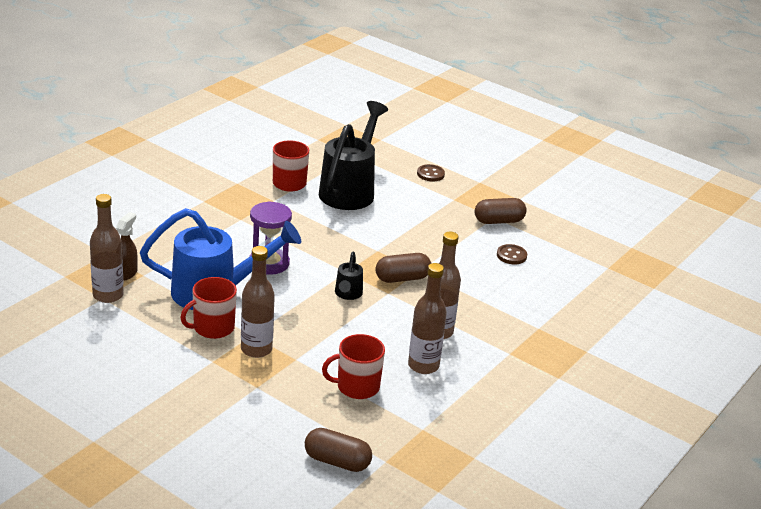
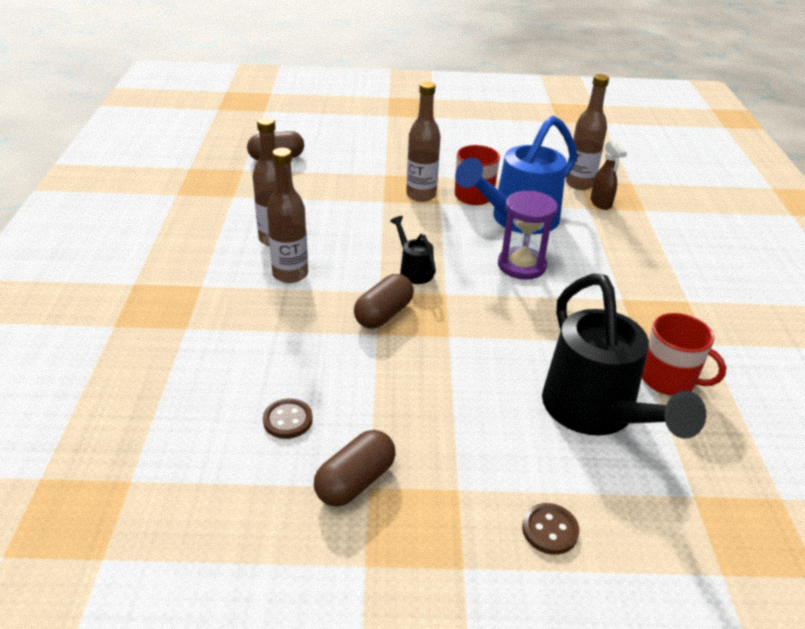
camera: 145 degrees right, 5 degrees up
red mug [322,334,385,399] -> none

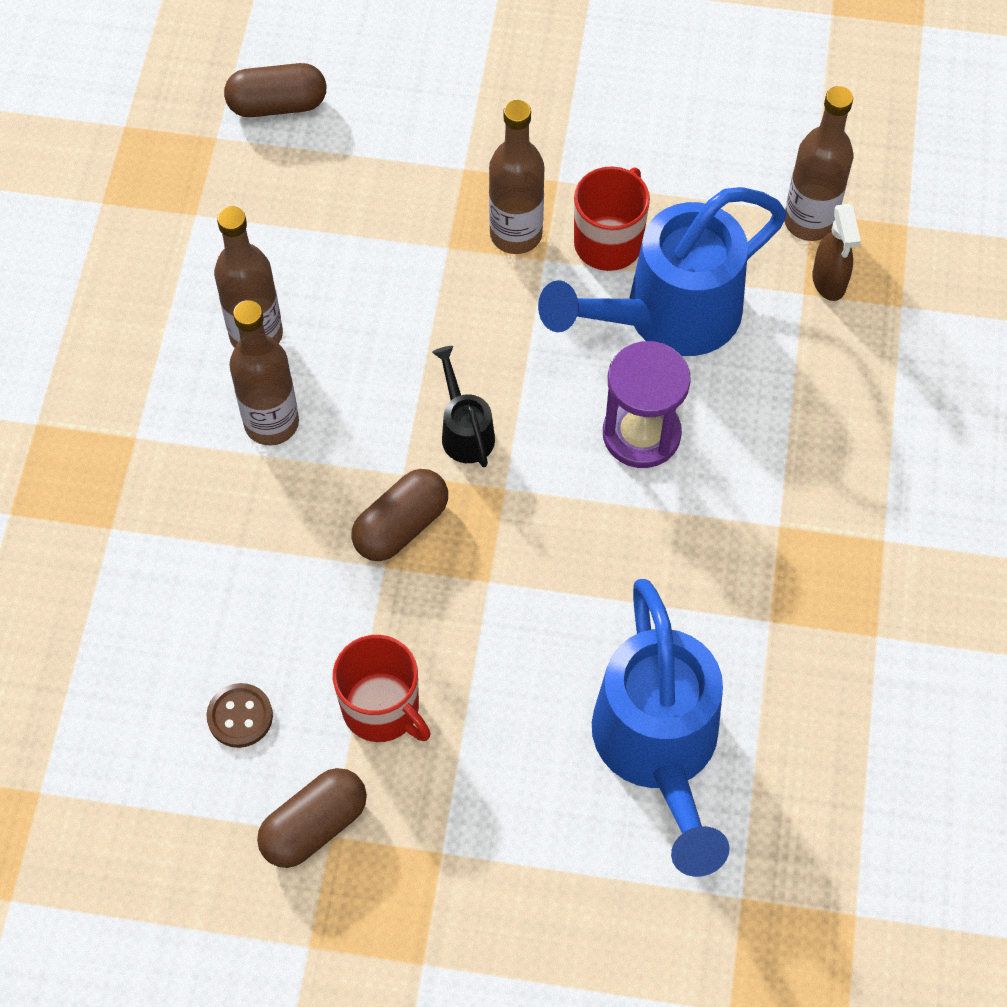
camera: 10 degrees right, 25 degrees up
brown button [522,503,579,555] -> none
black watering can [542,274,706,439] -> blue watering can [592,579,730,877]
red mug [642,313,726,396] -> red mug moved to [333,635,431,742]

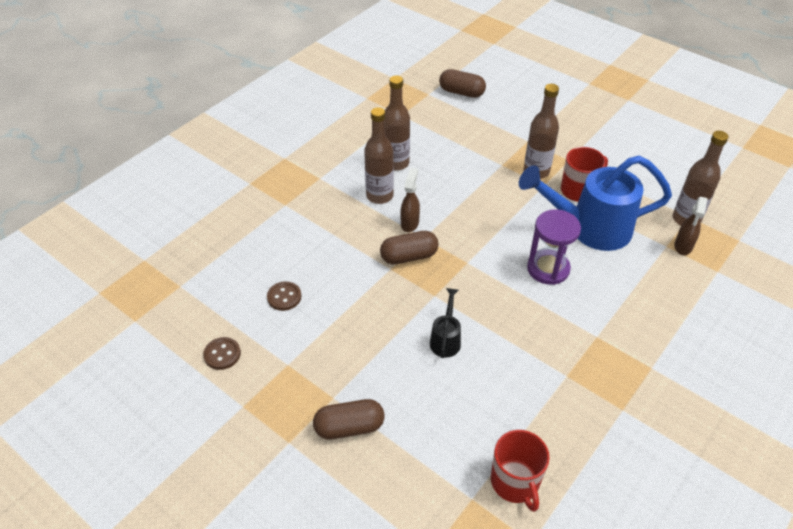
camera: 30 degrees right, 15 degrees down
brown capsule [257,768,367,868] -> brown capsule moved to [313,399,384,439]
red mug [333,635,431,742] -> red mug moved to [491,430,550,512]
black watering can [432,346,495,467] -> black watering can moved to [430,288,461,358]
blue watering can [592,579,730,877] -> none
none -> brown button [203,337,241,370]
none -> brown spray bottle [401,167,420,232]

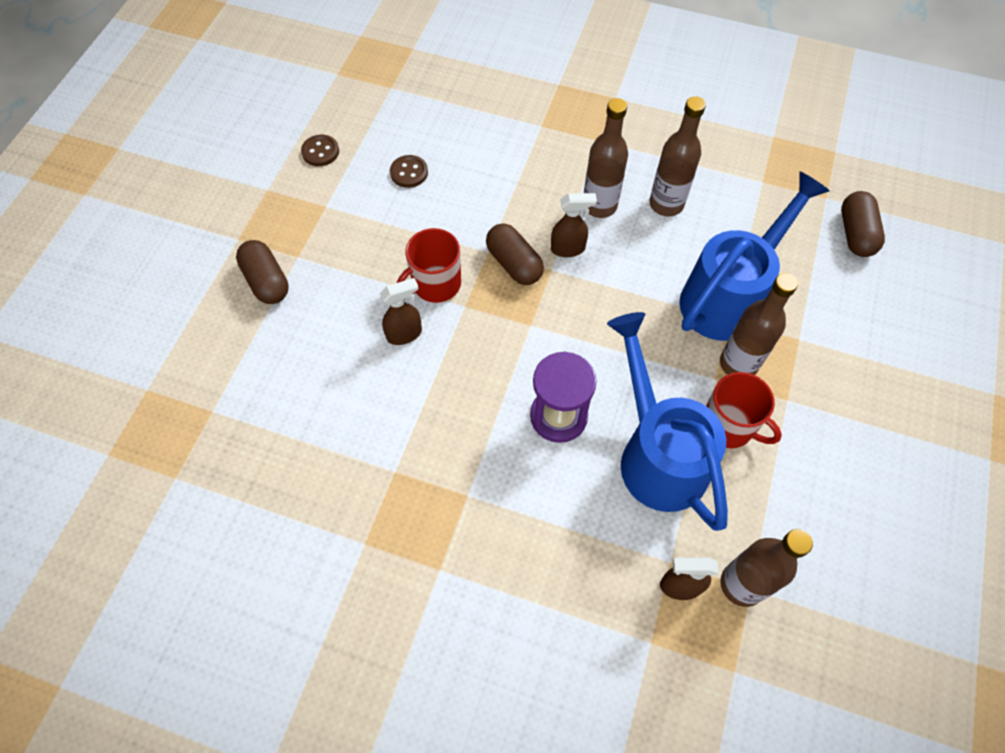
camera: 70 degrees right, 15 degrees up
black watering can [430,288,461,358] -> brown spray bottle [380,278,422,345]
red mug [491,430,550,512] -> red mug moved to [397,228,461,303]
none -> blue watering can [679,171,830,341]

